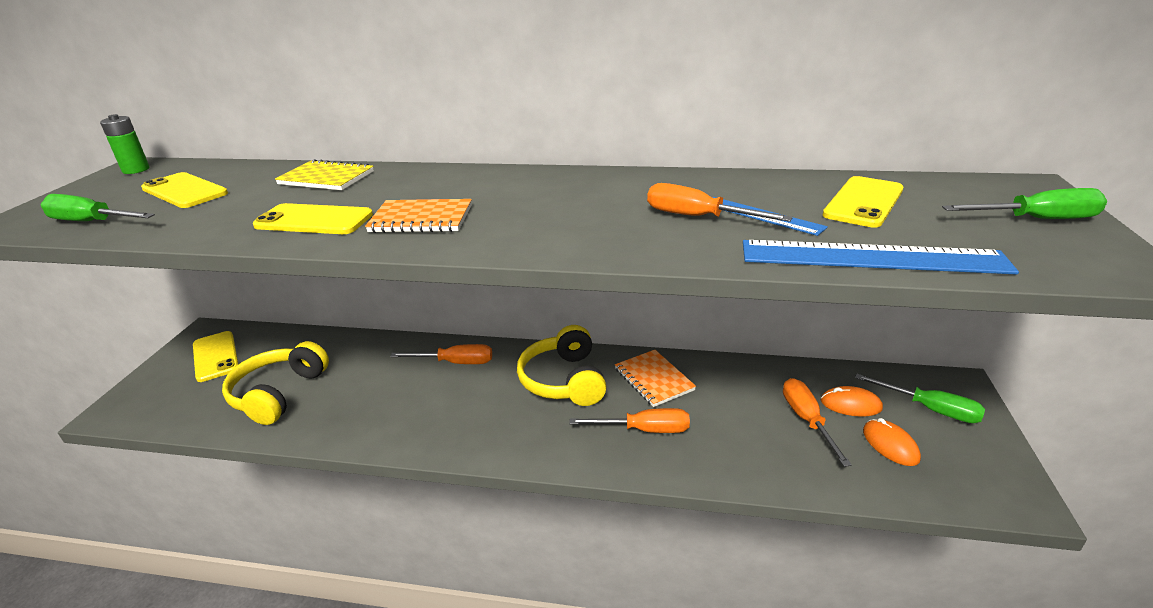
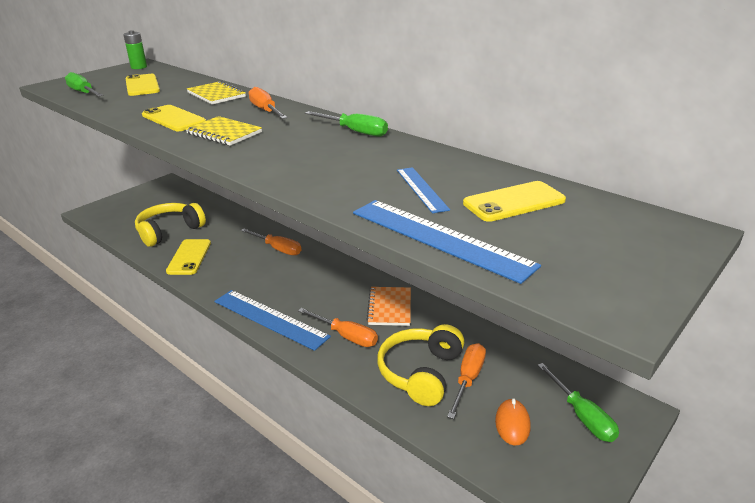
camera: 30 degrees right, 0 degrees up
yellow phone [193,331,239,382] -> yellow phone moved to [166,239,211,275]
orange notebook [365,199,472,233] -> yellow notebook [186,116,262,146]
yellow headphones [517,325,607,406] -> yellow headphones moved to [377,324,464,406]
orange screwdriver [647,183,793,222] -> orange screwdriver moved to [249,87,288,119]
orange mouse [821,386,883,417] -> none
green screwdriver [942,188,1107,219] -> green screwdriver moved to [305,111,388,137]
none -> blue ruler [214,290,331,351]

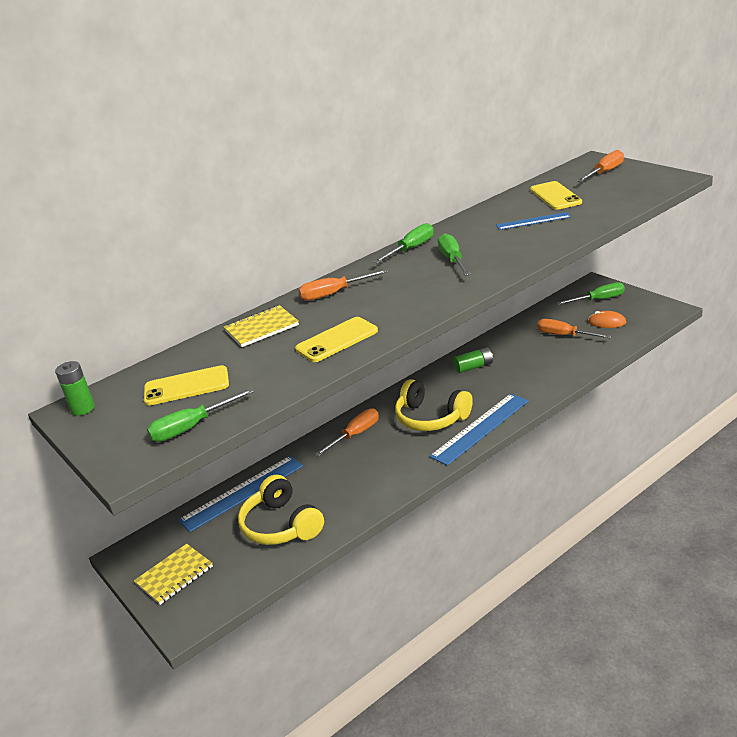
camera: 75 degrees left, 0 degrees up
yellow phone [166,239,211,275] -> none
yellow notebook [186,116,262,146] -> yellow notebook moved to [134,544,213,605]
orange screwdriver [298,308,378,347] -> orange screwdriver moved to [577,150,624,182]
blue ruler [353,200,541,284] -> blue ruler moved to [178,456,303,532]
orange notebook [366,287,411,326] -> green battery [453,347,493,373]
yellow headphones [377,324,464,406] -> yellow headphones moved to [395,379,473,431]
none -> green screwdriver [438,233,471,276]

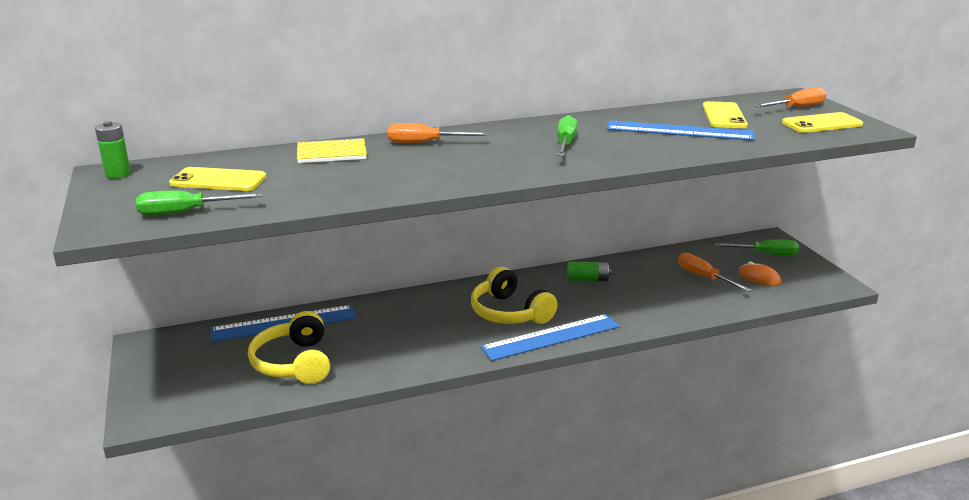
camera: 15 degrees right, 5 degrees down
yellow notebook [134,544,213,605] -> none
yellow phone [295,317,378,362] -> yellow phone moved to [782,112,863,133]
orange screwdriver [315,408,379,456] -> none
green screwdriver [373,223,434,263] -> none
blue ruler [496,212,571,230] -> blue ruler [606,120,755,141], size x1.73

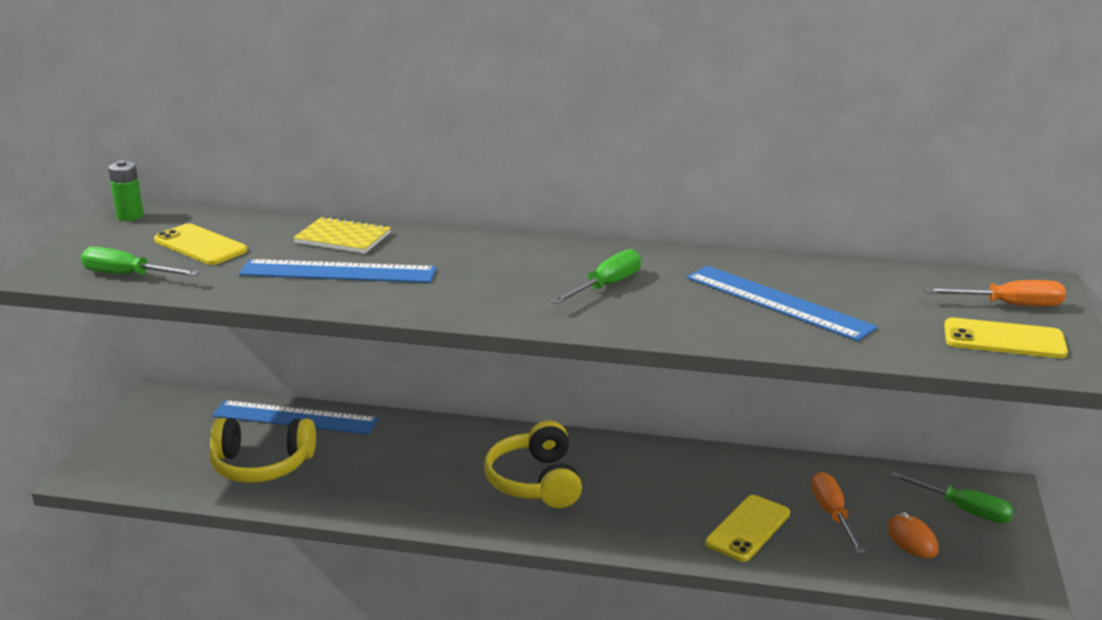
camera: 30 degrees right, 0 degrees up
yellow headphones [248,311,330,384] -> yellow headphones turned 105 degrees counterclockwise [209,418,316,483]
orange screwdriver [388,123,488,143] -> none
blue ruler [480,314,620,361] -> blue ruler moved to [239,259,437,283]
green battery [567,262,611,281] -> none
yellow phone [703,101,748,128] -> yellow phone moved to [705,495,790,562]

